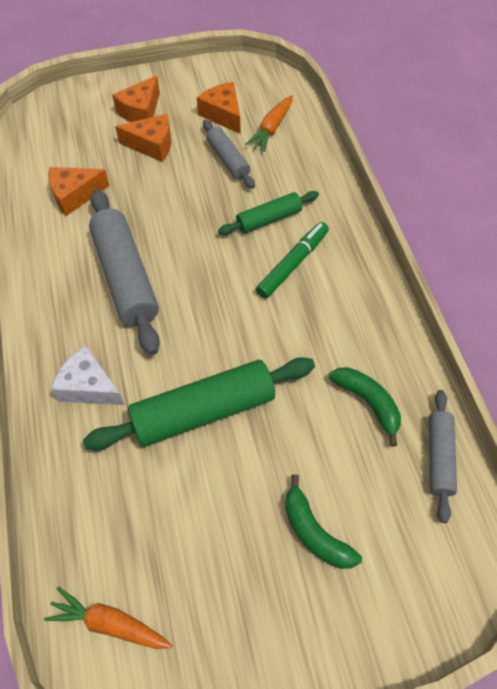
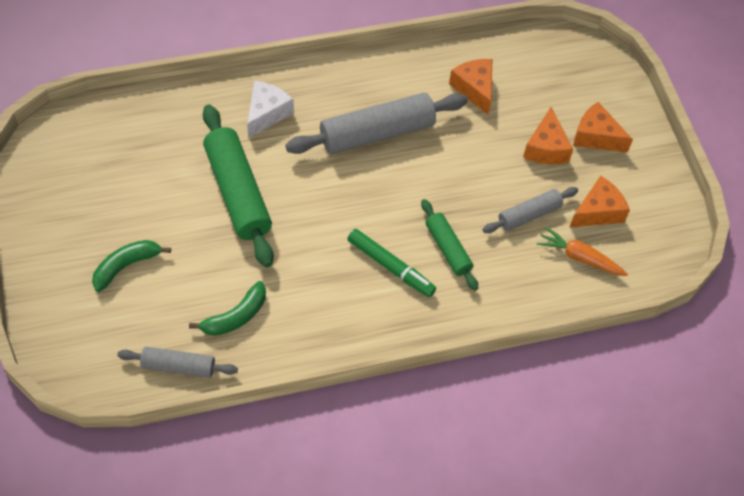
camera: 85 degrees right, 0 degrees up
orange carrot [44,587,172,649] -> none

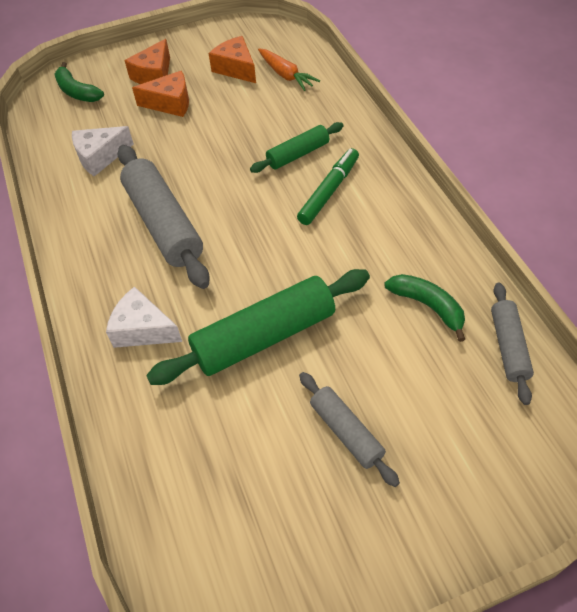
camera: 90 degrees left, 5 degrees down
green banana [92,240,171,292] -> green banana moved to [54,62,104,102]
orange cheese [449,59,492,115] -> white cheese [72,126,134,176]
grey rolling pin [483,187,578,233] -> grey rolling pin moved to [299,372,400,487]
orange carrot [537,226,628,276] -> orange carrot turned 60 degrees counterclockwise [258,49,320,91]

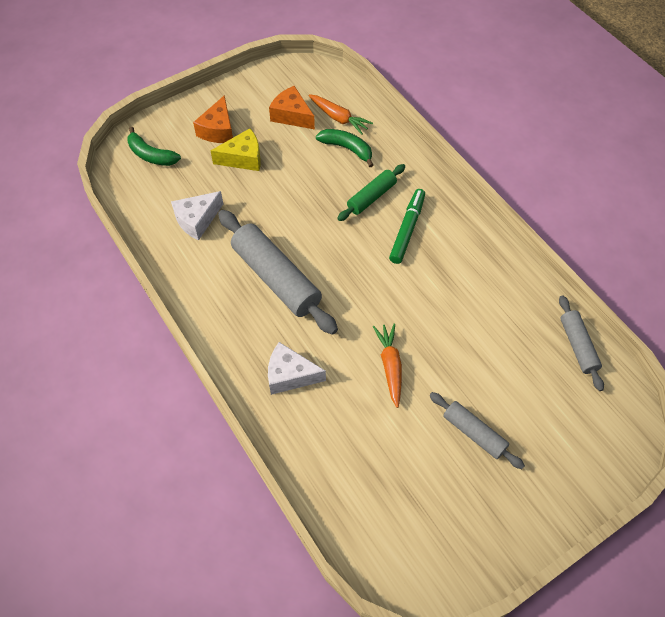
camera: 15 degrees left, 5 degrees up
orange cheese [132,71,189,117] -> yellow cheese [211,128,261,171]
green rolling pin [146,269,370,385] -> orange carrot [373,324,402,408]
green banana [384,274,465,342] -> green banana moved to [316,129,373,167]

